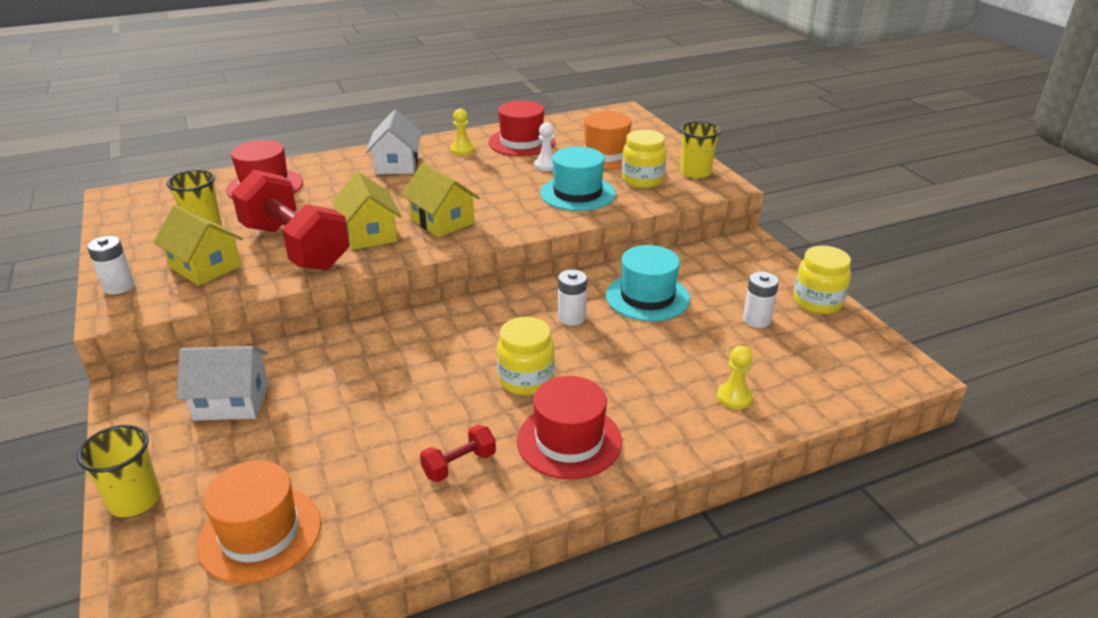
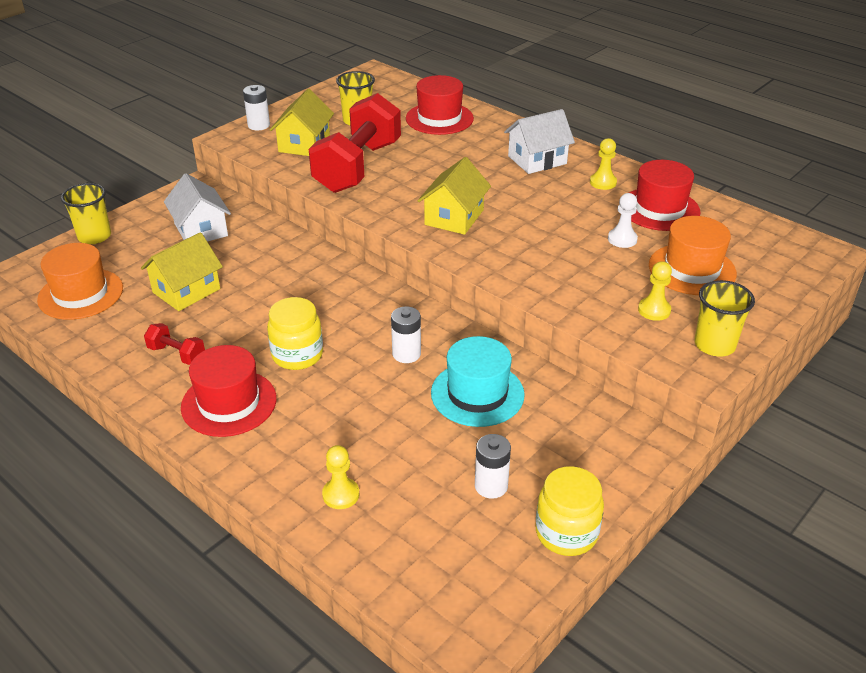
camera: 65 degrees right, 5 degrees up
yellow house [332,172,401,250] -> yellow house moved to [141,232,223,311]
turquoise hat [540,146,615,211] -> none
yellow jar [622,130,667,188] -> yellow pawn [638,261,672,321]

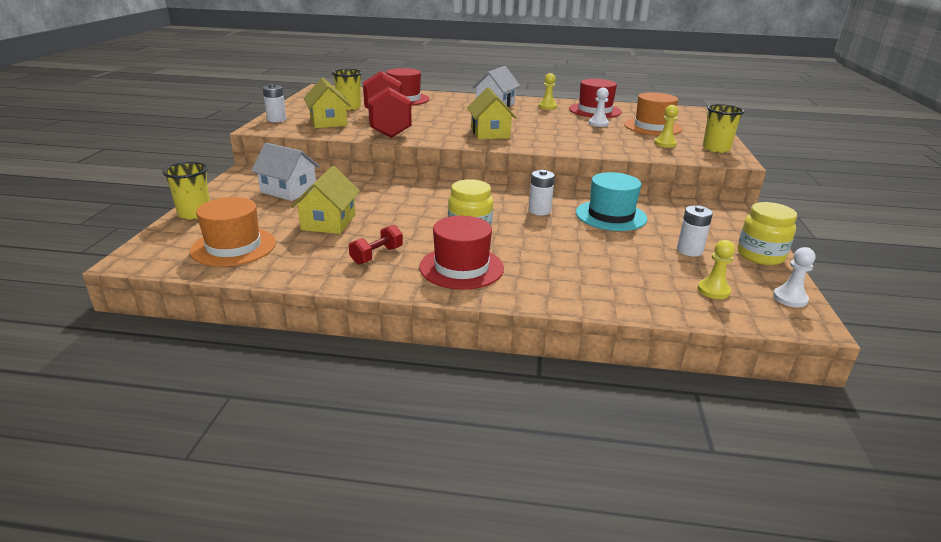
camera: 35 degrees left, 10 degrees down
red dumbbell [144,323,205,365] -> red dumbbell turned 45 degrees counterclockwise [349,225,403,265]
yellow pawn [322,445,360,509] -> yellow pawn moved to [697,240,735,299]
none -> white pawn [773,247,815,308]

